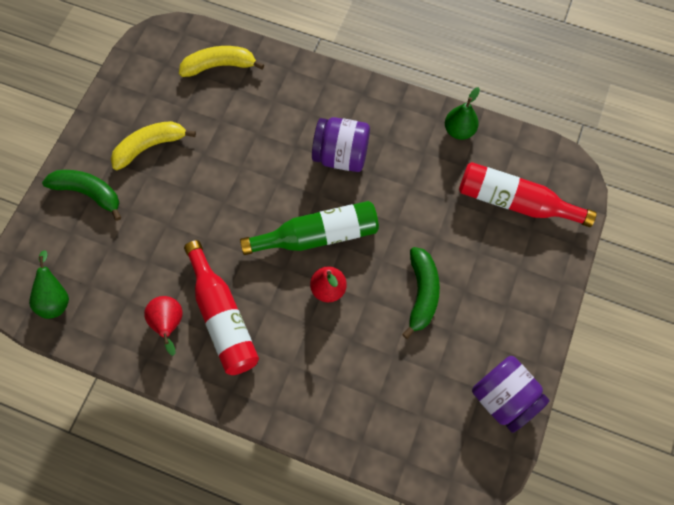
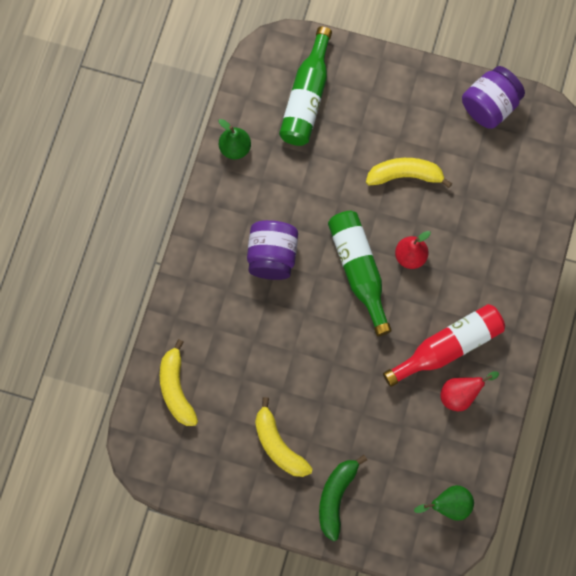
camera: 95 degrees left, 5 degrees up
green banana [402,247,440,339] -> yellow banana [366,158,452,188]
red bottle [459,162,597,227] -> green bottle [279,26,332,146]

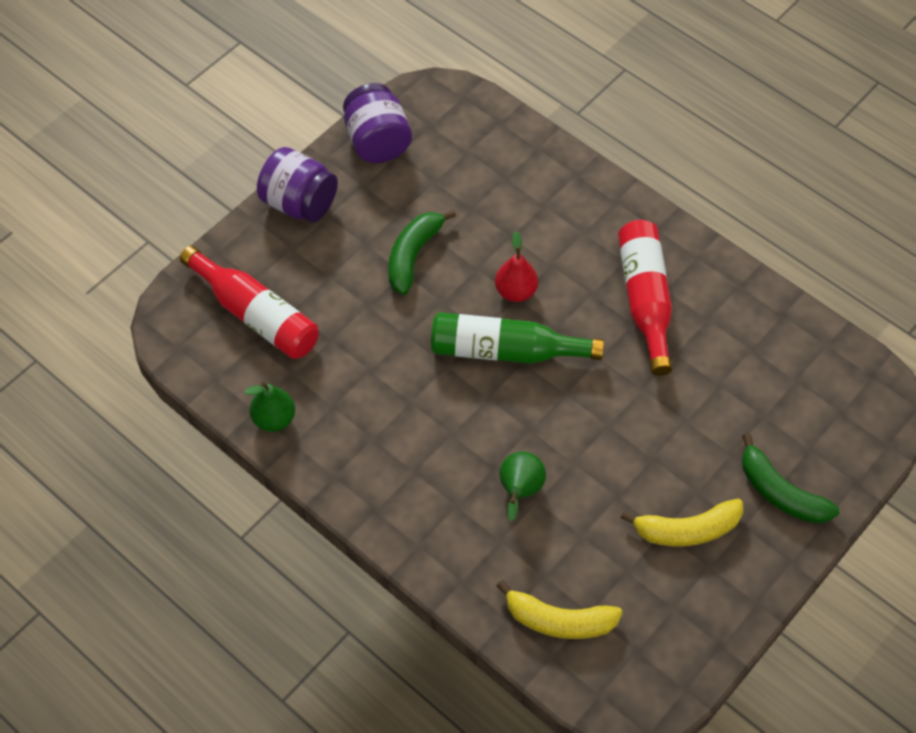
camera: 65 degrees left, 15 degrees down
purple jar [247,220,298,280] -> purple jar moved to [257,147,338,222]
green bottle [279,26,332,146] -> red bottle [180,246,319,359]
yellow banana [366,158,452,188] -> green banana [388,210,456,295]
green pear [414,485,474,521] -> green pear moved to [500,452,546,521]
red pear [440,371,499,411] -> none

